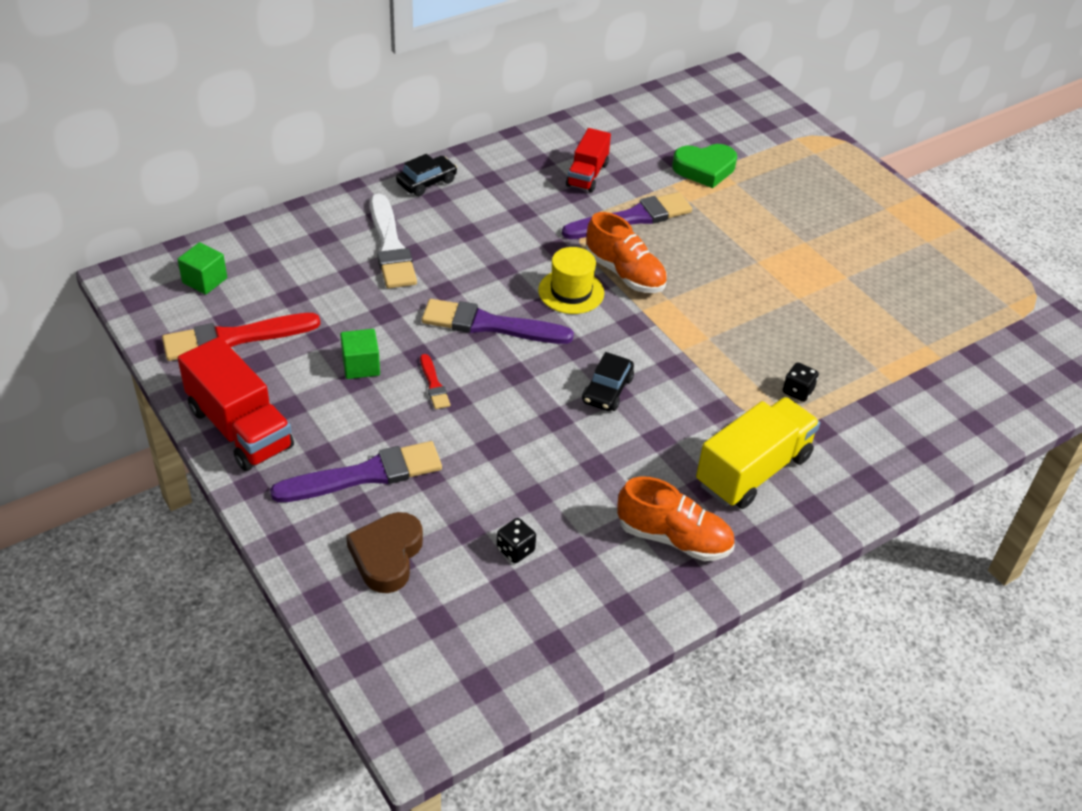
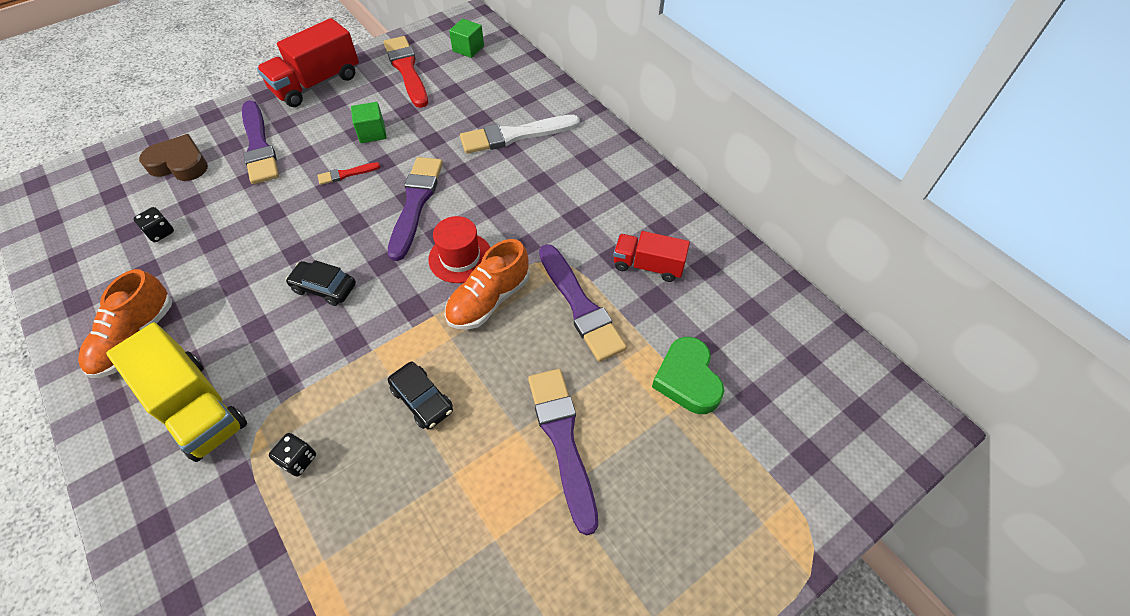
camera: 90 degrees right, 10 degrees up
black car [396,154,457,196] -> black car moved to [388,362,453,430]
yellow hat [538,247,604,314] -> red hat [428,216,491,283]
none -> purple brush [528,369,598,536]

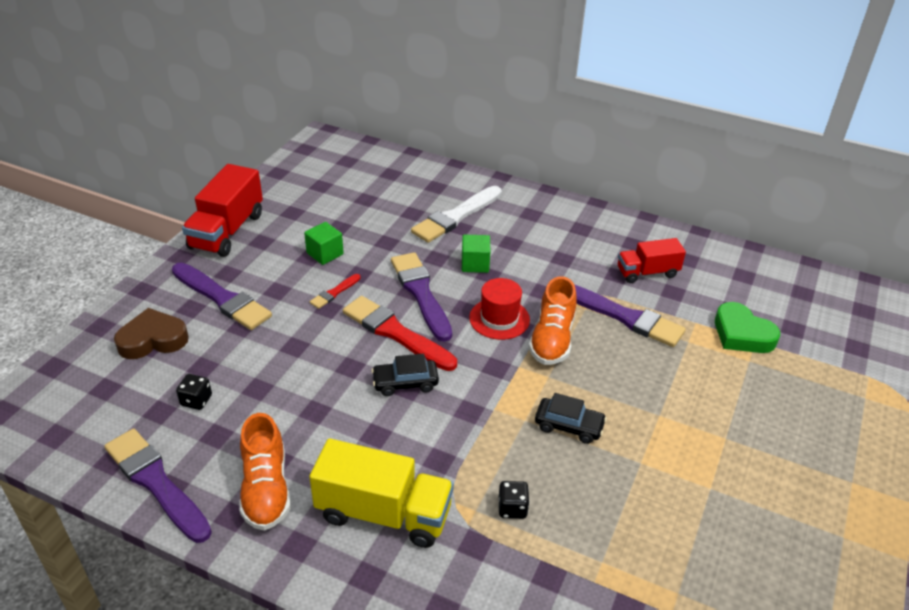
camera: 30 degrees left, 15 degrees down
red brush [384,36,428,108] -> red brush moved to [343,296,457,371]
green cube [449,19,484,58] -> green cube moved to [462,235,490,273]
purple brush [528,369,598,536] -> purple brush moved to [104,428,212,543]

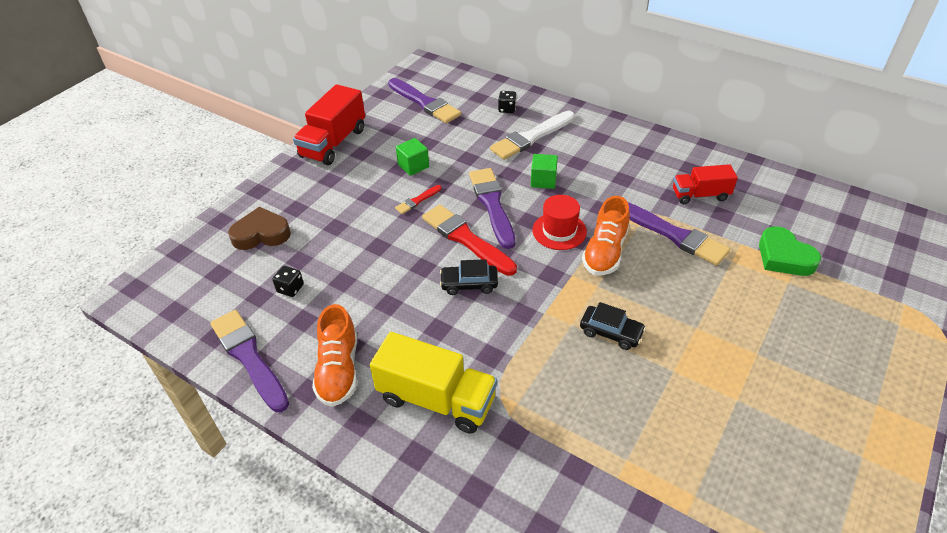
camera: 10 degrees right, 5 degrees up
purple brush [172,263,272,330] -> purple brush moved to [388,78,461,123]
black dice [499,481,530,519] -> black dice moved to [498,91,517,113]

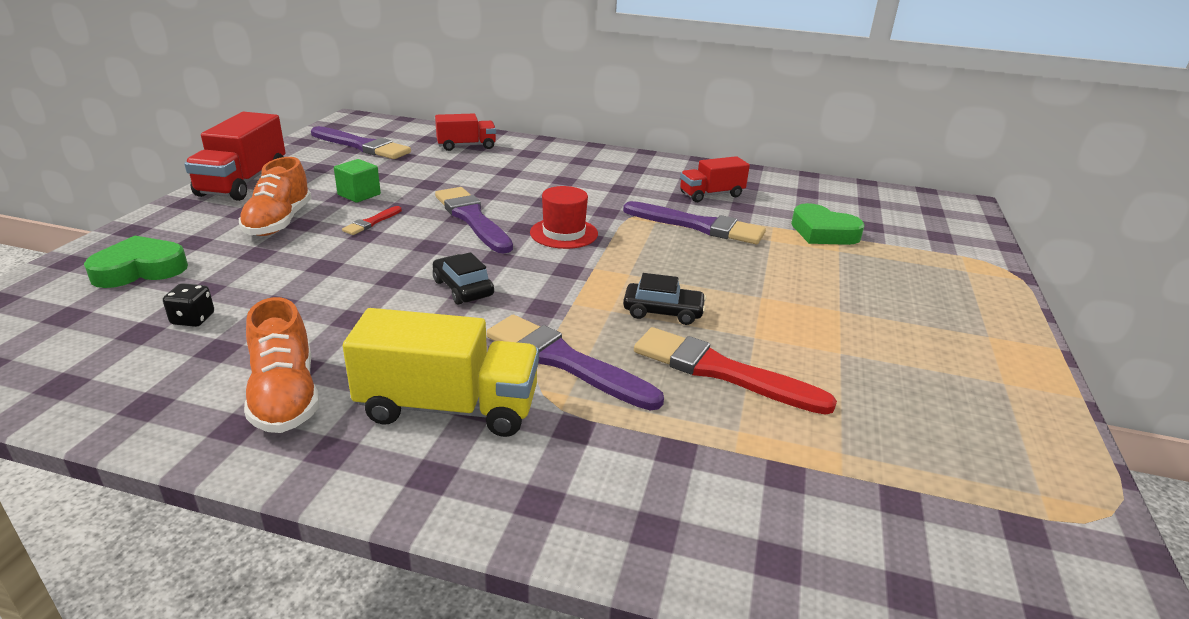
camera: 20 degrees left, 15 degrees down
purple brush [210,310,289,412] -> purple brush moved to [486,315,664,410]
brown heart [228,207,291,250] -> green heart [84,236,188,288]
red brush [422,204,517,276] -> red brush moved to [634,327,837,415]
black car [440,259,498,295] -> black car turned 75 degrees clockwise [433,252,494,304]
white brush [490,111,575,160] -> none
black dice [498,91,517,113] -> red truck [435,114,496,151]
green cube [531,154,558,189] -> none
orange shoe [582,196,630,276] -> orange shoe moved to [239,157,312,236]

